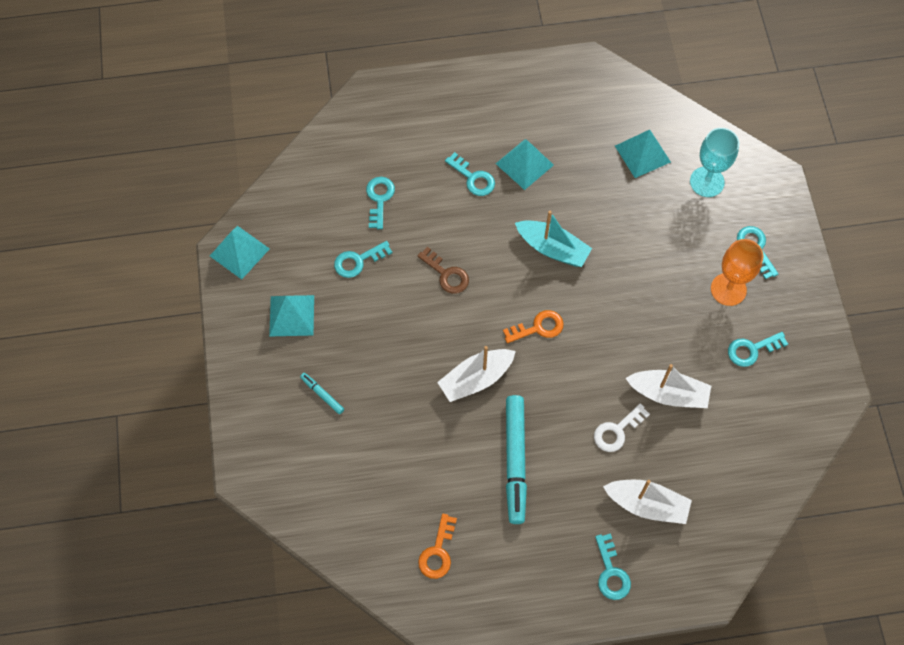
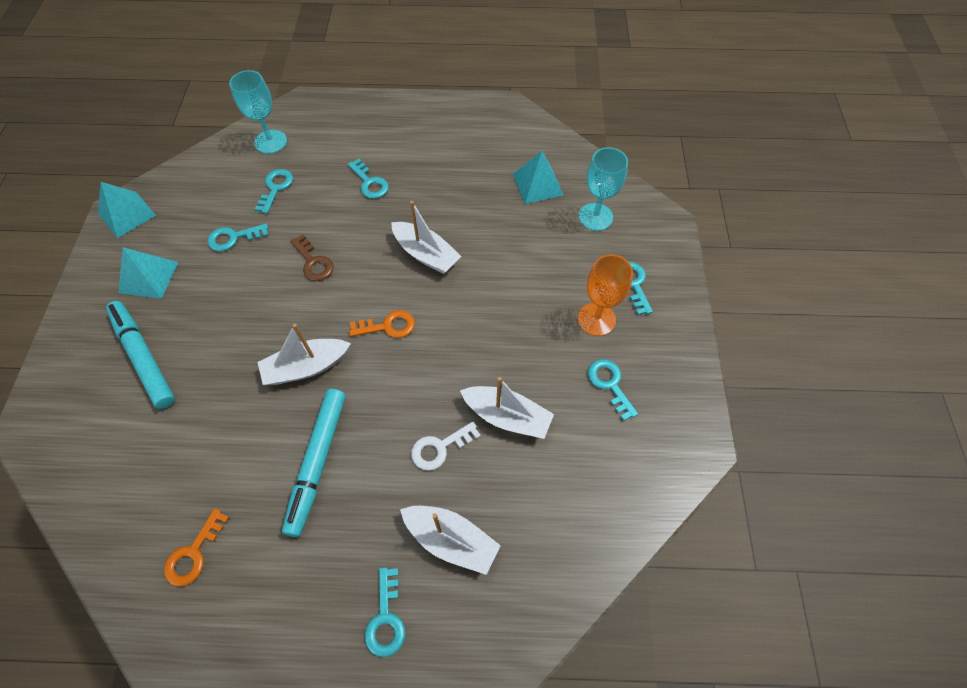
camera: 10 degrees right, 5 degrees down
turquoise marker [300,373,344,414] -> turquoise marker [106,301,175,409], size x2.23
turquoise pyramid [496,139,554,190] -> none
turquoise boat [515,211,592,267] -> white boat [391,201,462,274]
turquoise key [728,332,788,367] -> turquoise key turned 75 degrees clockwise [588,359,638,421]
none -> turquoise goblet [229,70,287,154]

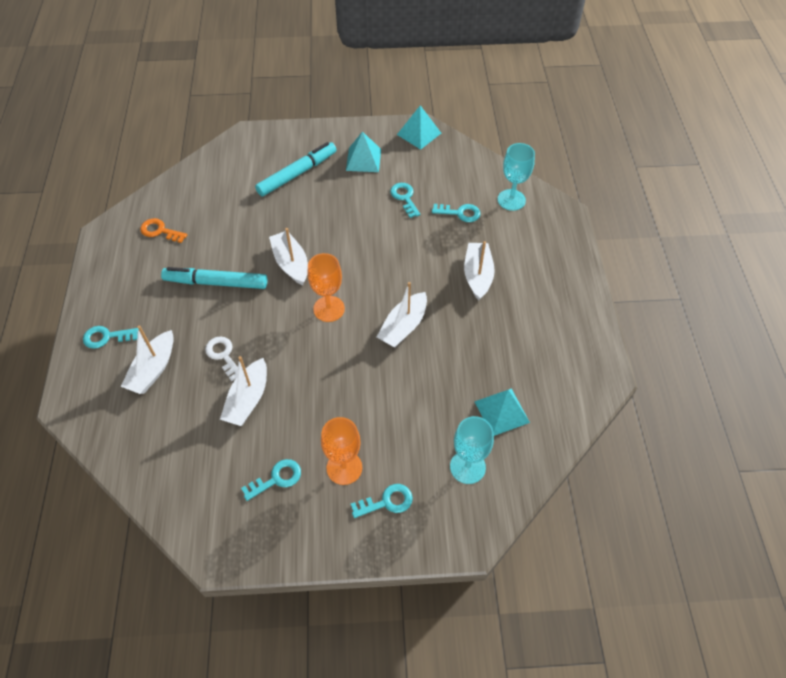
camera: 85 degrees right, 5 degrees down
brown key [291,234,334,281] -> none
turquoise key [348,159,389,199] -> white boat [464,241,495,300]
orange key [349,310,415,338] -> orange goblet [307,253,345,322]

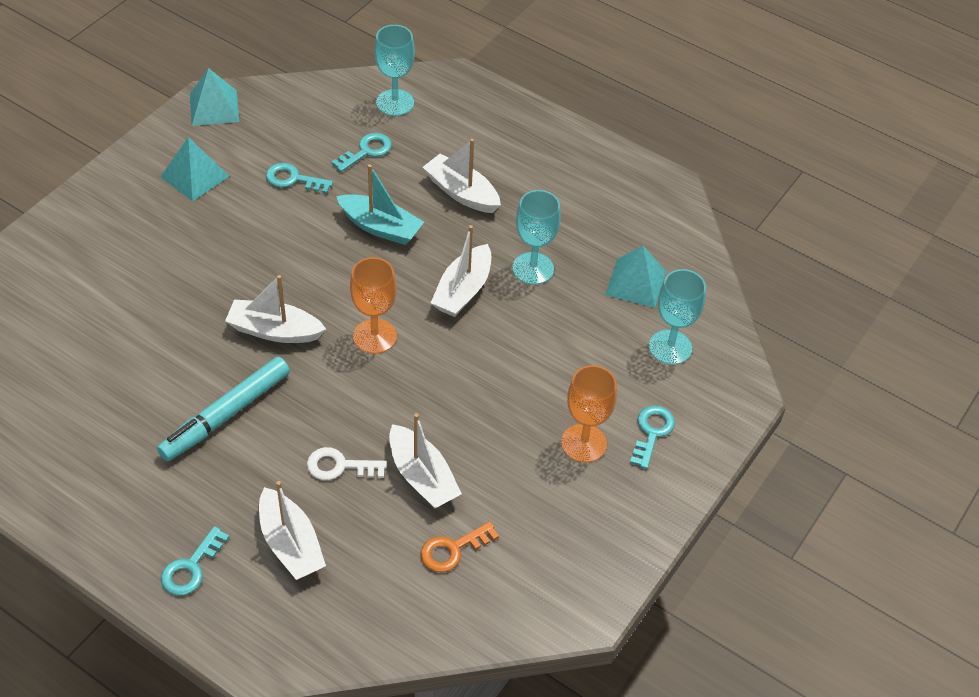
camera: 55 degrees left, 5 degrees down
orange key [140,218,187,243] -> orange key moved to [421,521,499,572]
turquoise key [241,459,301,501] -> none
turquoise marker [255,142,337,196] -> none
white boat [377,282,427,348] -> white boat turned 45 degrees clockwise [431,225,491,317]
none -> turquoise boat [336,164,424,245]
none -> turquoise goblet [512,190,561,285]

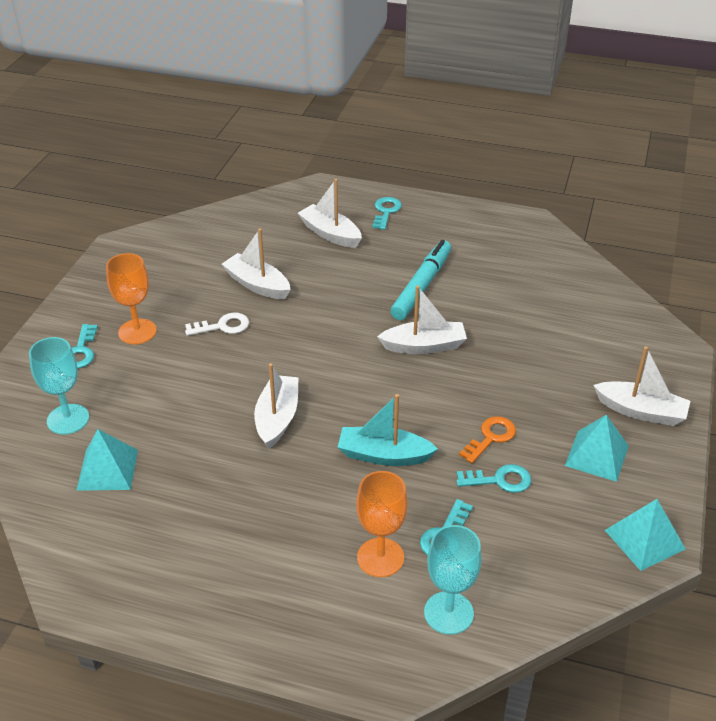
camera: 165 degrees right, 10 degrees down
white key [307,447,387,480] -> white key moved to [185,313,249,336]
orange goblet [350,257,397,354] -> orange goblet moved to [356,471,408,577]
orange key [421,521,499,572] -> orange key moved to [459,416,516,463]
white boat [423,139,501,213] -> white boat moved to [593,346,690,426]
turquoise goblet [512,190,561,285] -> none

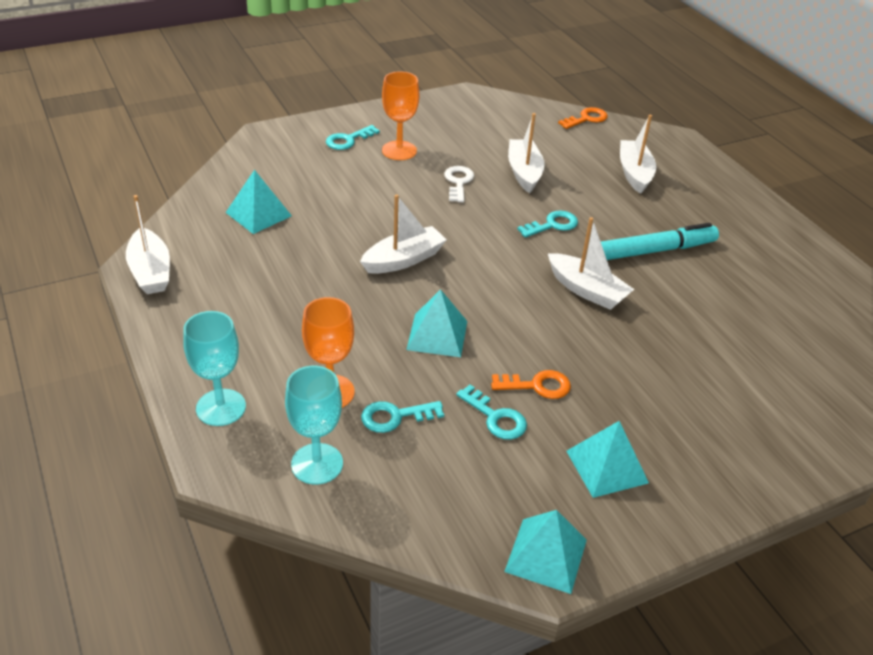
camera: 45 degrees right, 0 degrees up
turquoise goblet [29,337,89,435] -> turquoise goblet moved to [183,311,246,426]
white key [185,313,249,336] -> white key turned 120 degrees counterclockwise [444,166,474,202]
turquoise boat [338,394,438,466] -> turquoise pyramid [406,289,467,357]
turquoise key [372,197,402,230] -> turquoise key moved to [517,211,578,238]
white boat [593,346,690,426] -> white boat moved to [126,195,170,294]
none -> orange key [558,107,608,129]

